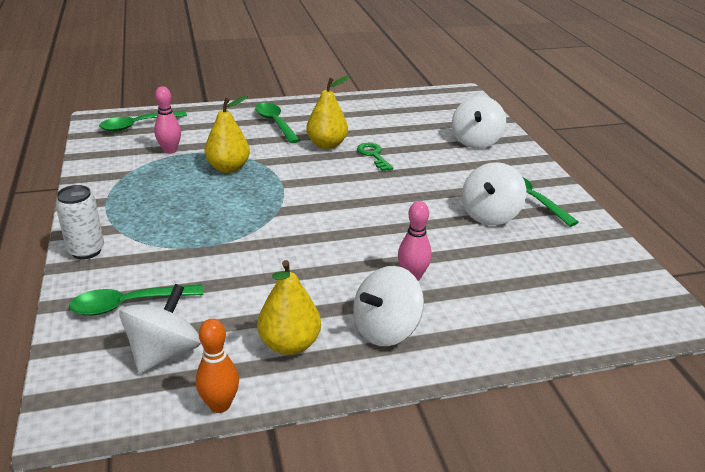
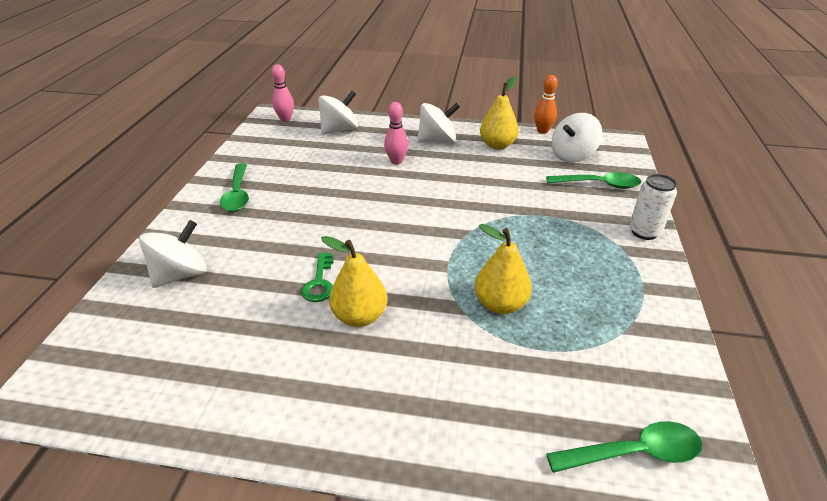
camera: 155 degrees left, 5 degrees up
pink bowling pin [154,86,181,154] -> pink bowling pin moved to [271,64,294,122]
green spoon [255,103,300,143] -> none
white spinning top [462,162,526,225] -> white spinning top moved to [318,91,358,135]

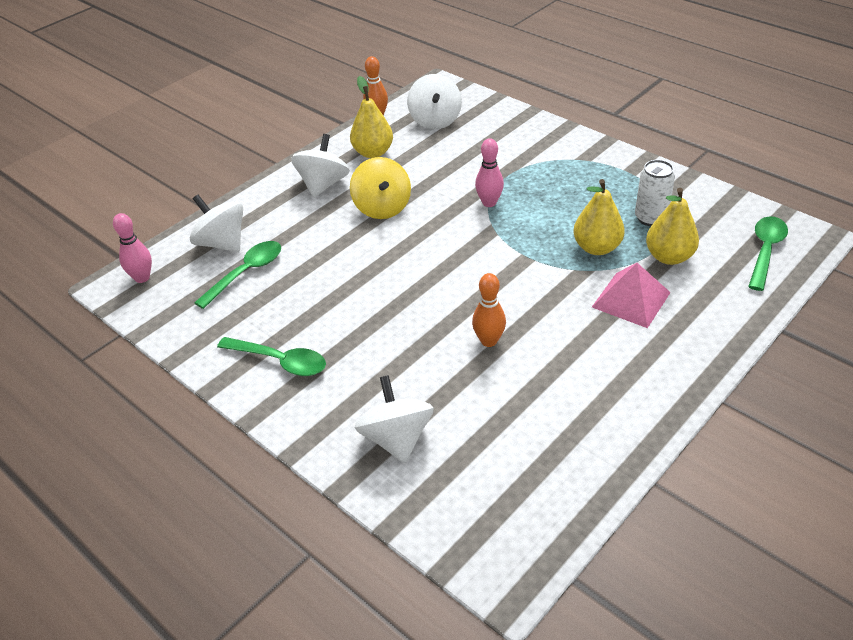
camera: 55 degrees left, 5 degrees up
green key [301,253,334,302] -> orange bowling pin [472,273,506,347]
white spinning top [318,91,358,135] -> white spinning top turned 45 degrees counterclockwise [190,195,243,253]
yellow pear [321,236,387,327] -> yellow pear moved to [646,188,699,265]
pink bowling pin [384,102,408,165] -> pink bowling pin moved to [475,138,504,207]
green spoon [546,172,641,189] -> green spoon moved to [194,241,281,309]
white can [630,174,677,240] -> white can moved to [635,160,675,226]
none -> yellow spinning top [350,157,411,219]
none -> pink pyramid [592,263,671,328]

